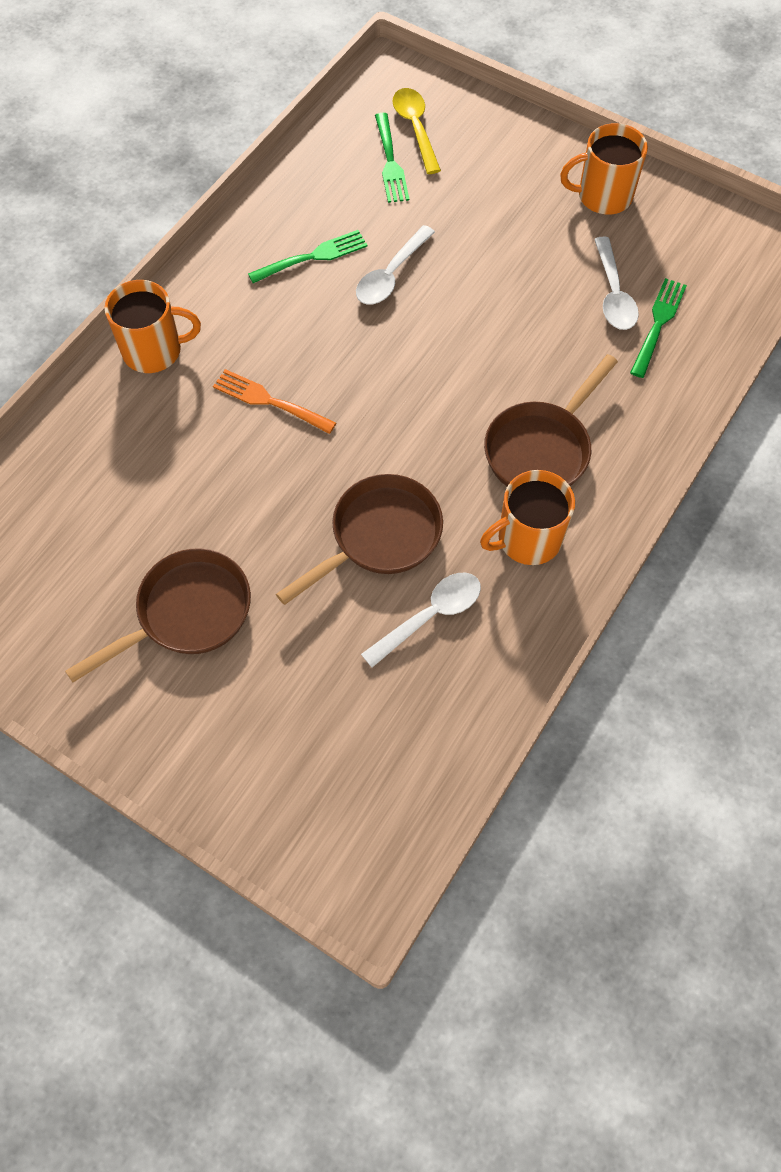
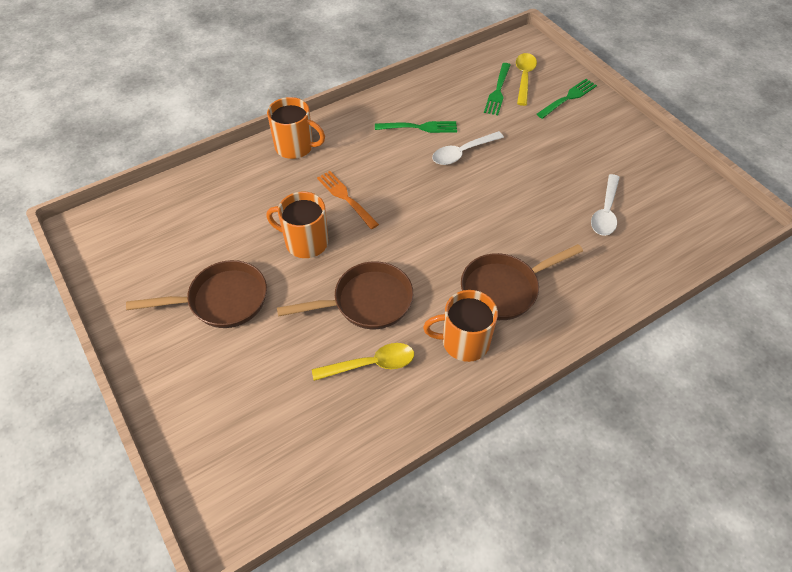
camera: 25 degrees right, 10 degrees down
white spoon [361,573,481,668] -> yellow spoon [312,343,414,381]
orange mug [560,123,648,214] -> orange mug moved to [266,192,328,258]
green fork [630,278,687,378] -> green fork moved to [537,79,597,119]

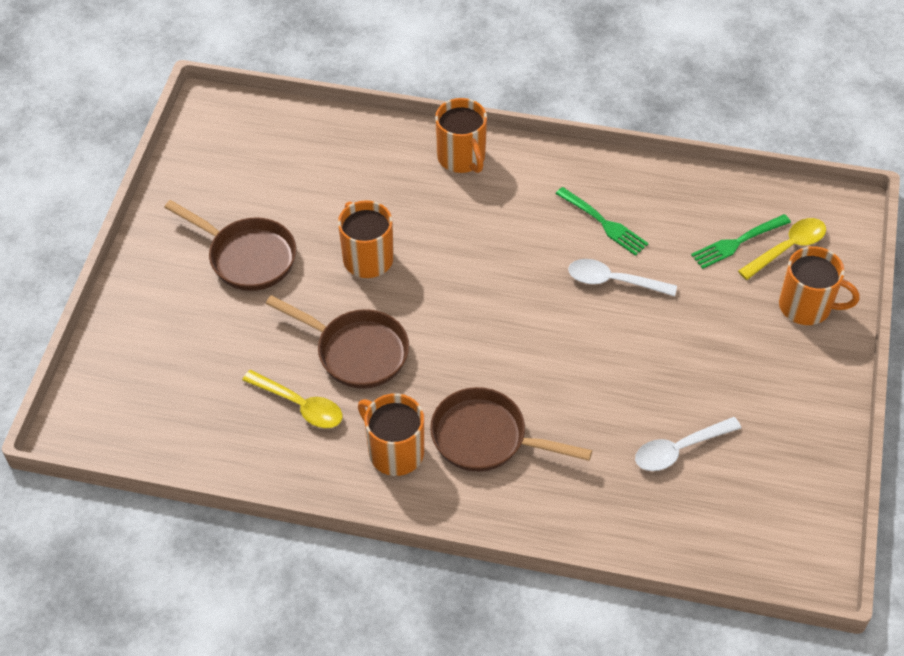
camera: 45 degrees right, 0 degrees up
orange fork [317,171,379,229] -> none
green fork [537,79,597,119] -> orange mug [779,246,860,325]

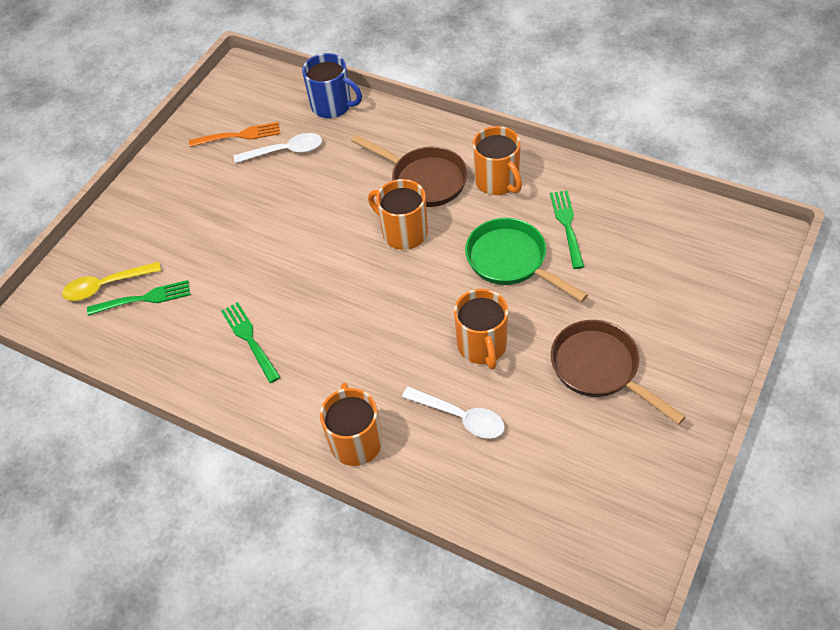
camera: 160 degrees left, 0 degrees up
yellow spoon [242,370,343,428] -> green fork [550,191,584,269]
brown pan [266,295,409,389] -> green pan [465,218,588,302]
white spoon [568,259,677,296] -> white spoon moved to [402,386,505,439]
orange mug [779,246,860,325] -> orange mug moved to [368,179,428,250]
none -> orange fork [189,122,280,147]
none -> blue mug [302,53,362,118]

